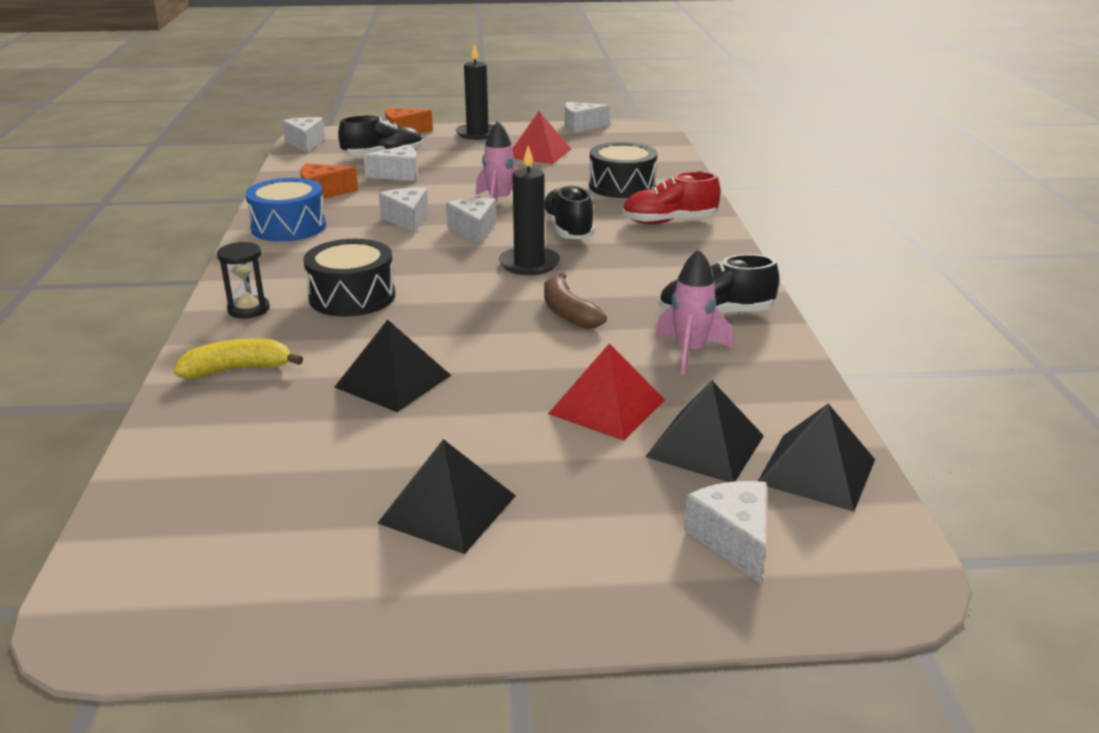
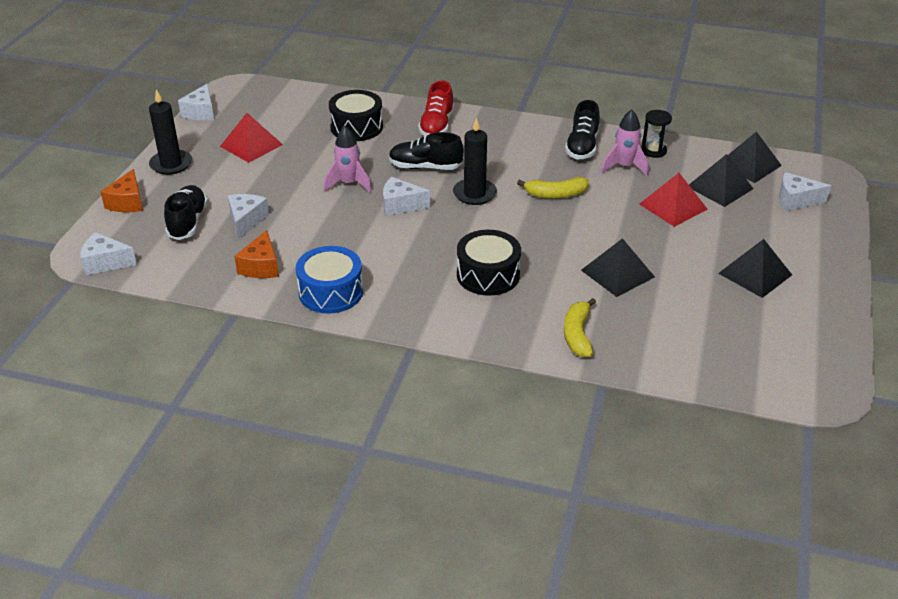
camera: 70 degrees left, 10 degrees up
black hourglass [217,242,270,318] -> black hourglass moved to [641,110,672,158]
white cheese [379,187,429,234] -> none
brown banana [544,273,607,329] -> yellow banana [517,177,589,199]

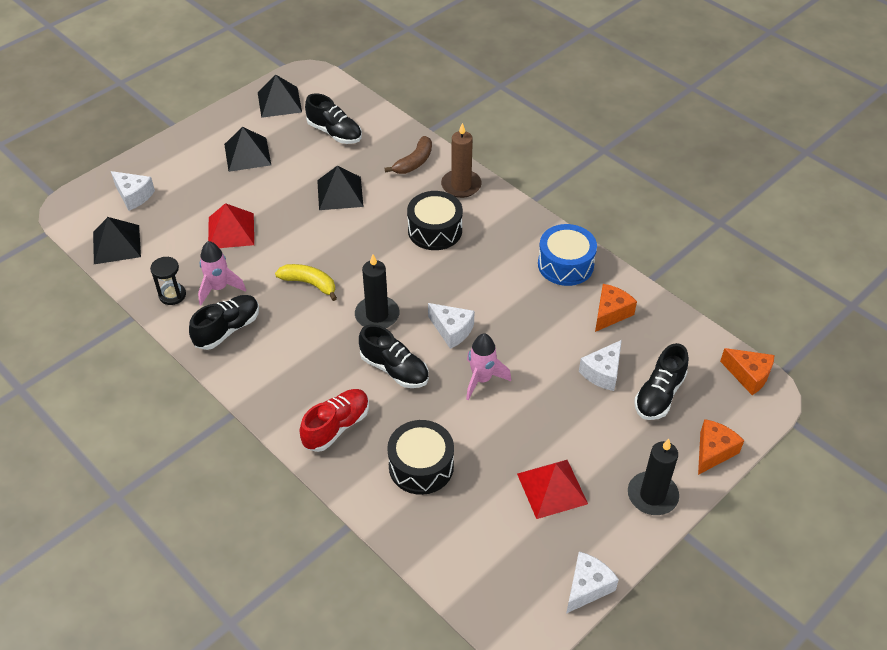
camera: 150 degrees left, 10 degrees up
white cheese [80,232,137,276] -> orange cheese [720,348,775,395]
yellow banana [564,298,596,357] -> brown banana [384,136,432,174]
black pyramid [689,154,753,207] -> black pyramid moved to [258,75,302,118]
none -> black shoe [305,93,362,144]
none -> brown candle [441,123,482,198]

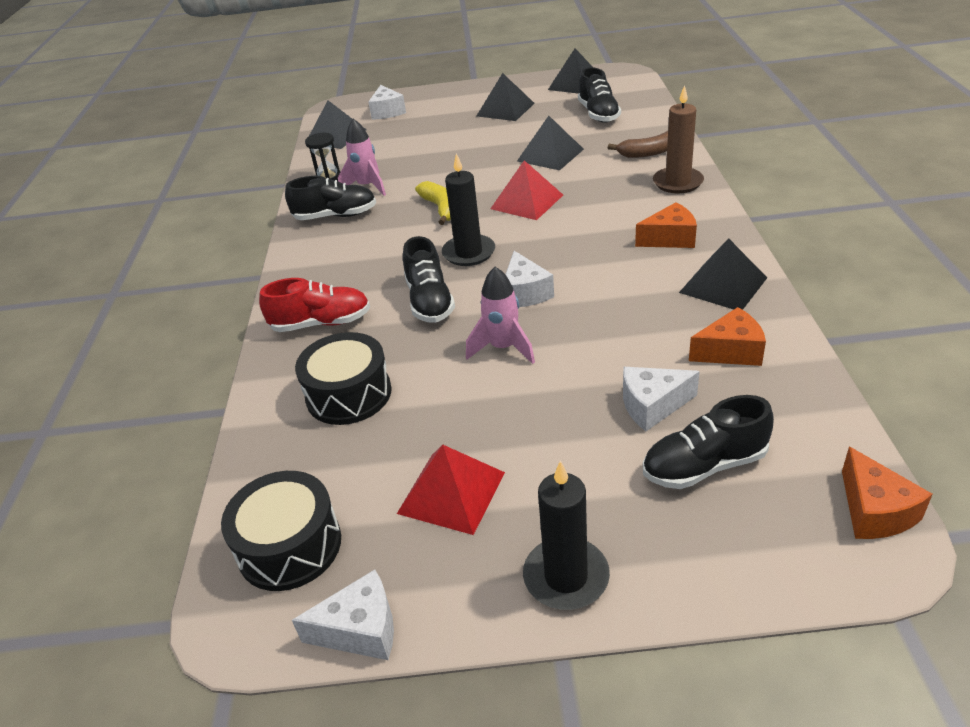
camera: 45 degrees right, 10 degrees down
red pyramid [208,203,254,248] -> red pyramid moved to [490,160,563,220]
black drum [407,191,463,250] -> black drum moved to [221,471,341,591]
blue drum [538,224,597,286] -> black pyramid [679,239,767,310]
orange cheese [698,419,744,475] -> orange cheese moved to [635,202,697,248]

